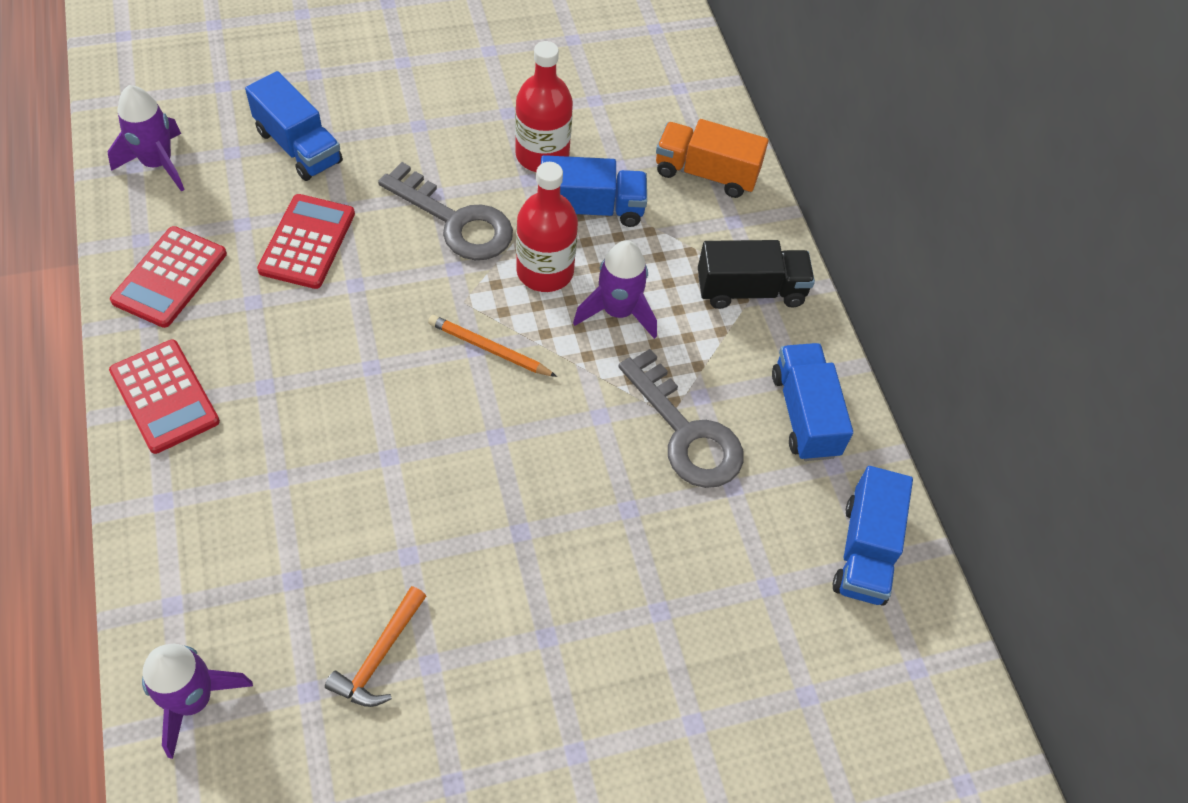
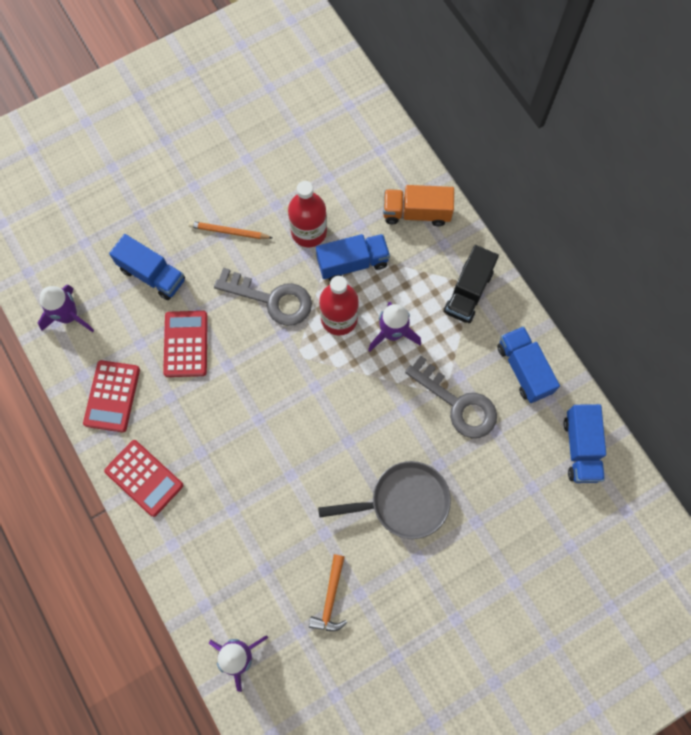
camera: 10 degrees left, 15 degrees up
orange pencil [428,315,557,377] -> orange pencil moved to [189,221,273,239]
black truck [698,240,815,309] -> black truck turned 135 degrees clockwise [443,245,499,323]
none -> grey pan [318,461,451,539]

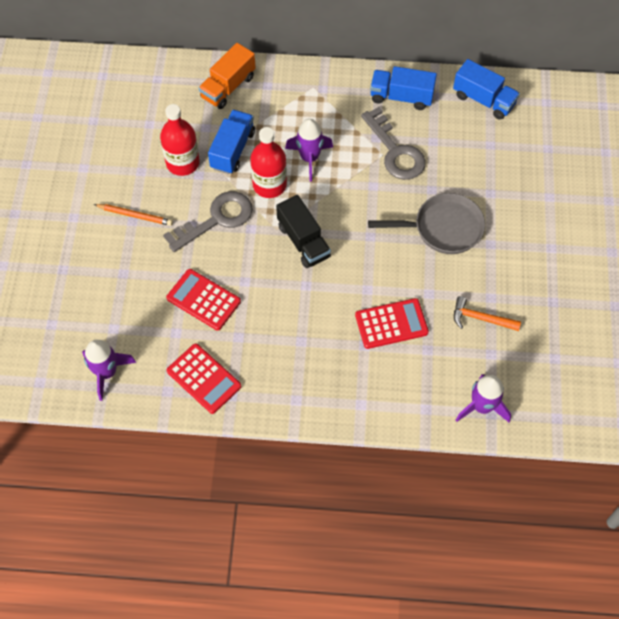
camera: 55 degrees left, 10 degrees down
red calculator [104,440,183,517] -> red calculator moved to [355,298,429,349]
blue truck [109,234,185,300] -> none
orange pencil [189,221,273,239] -> orange pencil turned 120 degrees counterclockwise [94,204,173,226]
orange hammer [309,554,347,631] -> orange hammer turned 150 degrees clockwise [454,296,521,331]
grey pan [318,461,451,539] -> grey pan turned 60 degrees clockwise [368,193,485,254]
grey key [405,356,497,438] -> grey key turned 75 degrees clockwise [361,107,426,180]
black truck [443,245,499,323] -> black truck moved to [276,195,331,268]

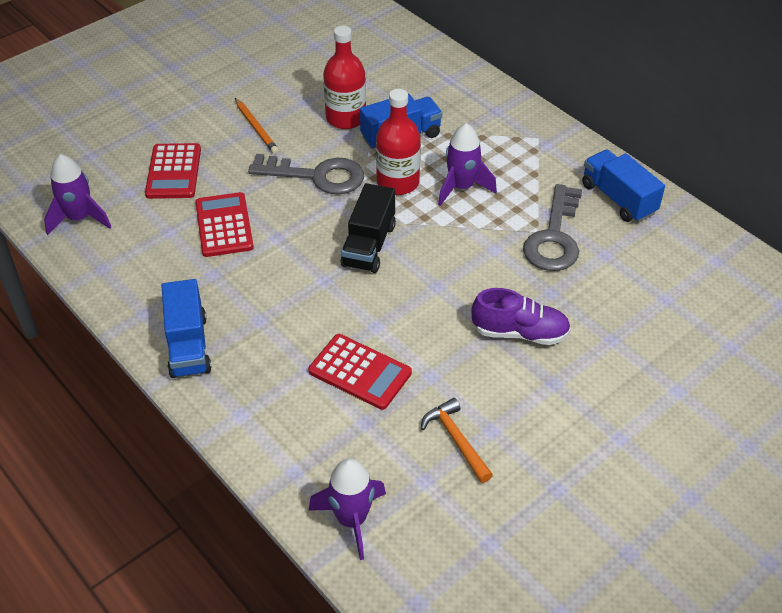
camera: 45 degrees right, 15 degrees down
red calculator [167,343,242,414] -> red calculator moved to [145,143,201,199]
orange truck [198,43,256,109] -> none
grey pan [368,193,485,254] -> purple shoe [472,288,571,345]
blue truck [453,59,520,120] -> blue truck moved to [161,279,212,378]

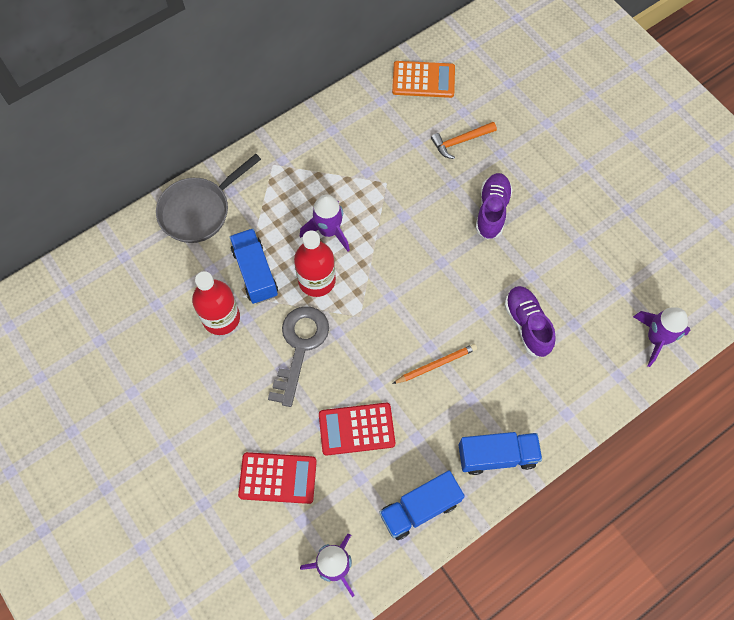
camera: 85 degrees left, 20 degrees up
orange pencil [235,98,279,154] -> orange pencil moved to [392,344,477,384]
red calculator [308,334,412,410] -> purple shoe [504,286,556,357]
black truck [340,183,396,273] -> none
orange hammer [421,398,493,483] -> orange hammer moved to [431,122,497,159]
grey key [523,184,582,271] -> none
blue truck [582,150,665,222] -> blue truck moved to [379,471,465,540]
none -> grey pan [156,154,261,243]
none -> orange calculator [392,61,455,98]

